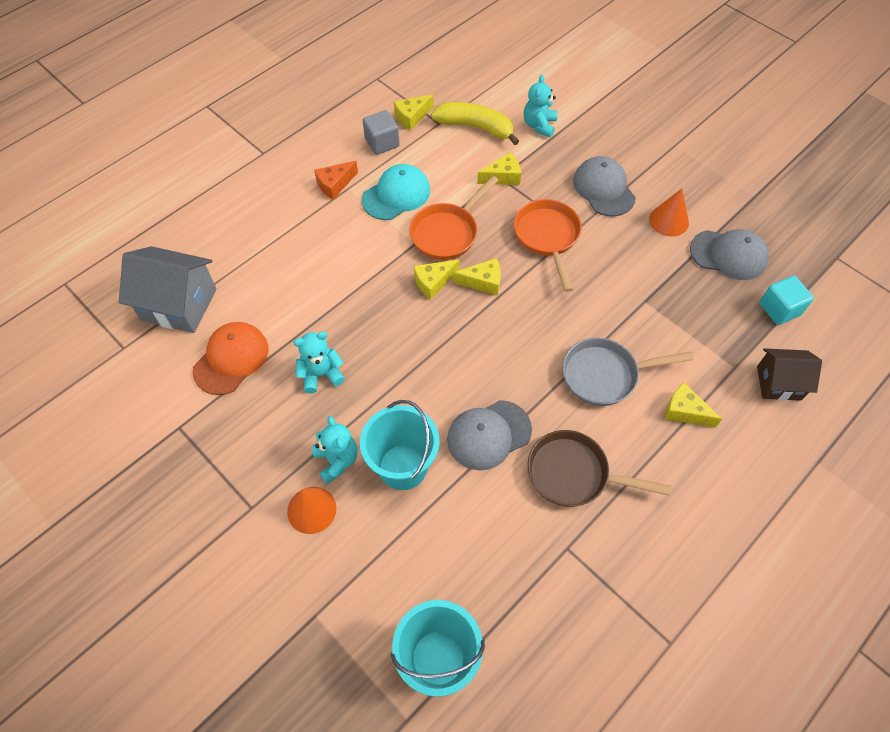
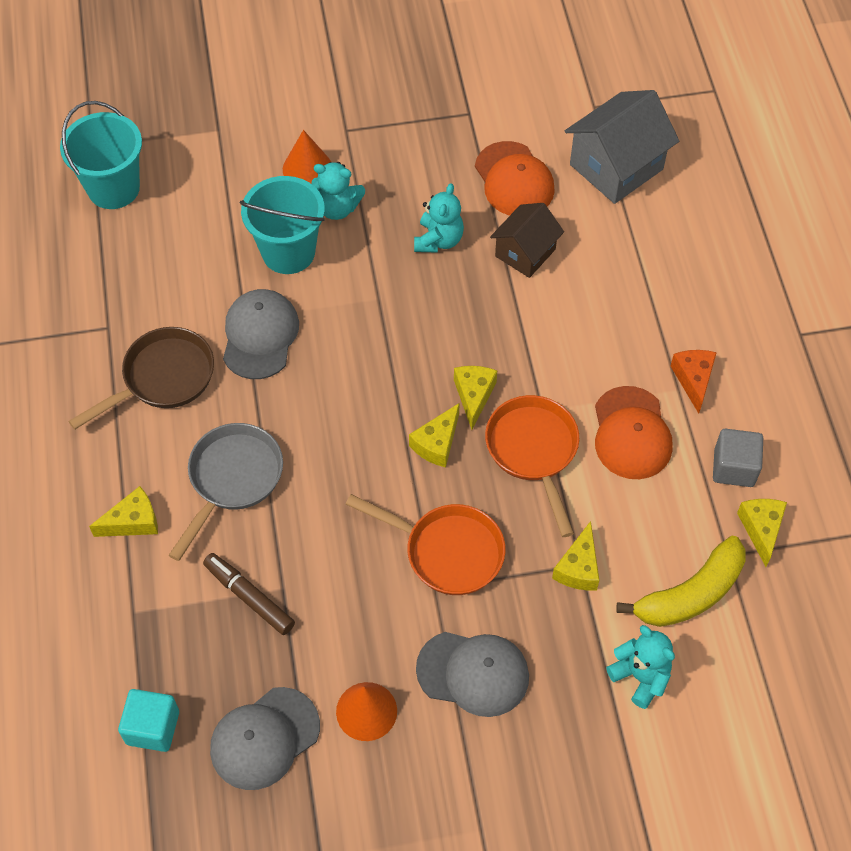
camera: 125 degrees right, 0 degrees up
turquoise cap [362,164,430,220] -> orange cap [595,386,673,479]
brown house [757,348,822,401] -> brown house moved to [490,203,564,278]
none -> brown marker [203,553,295,635]

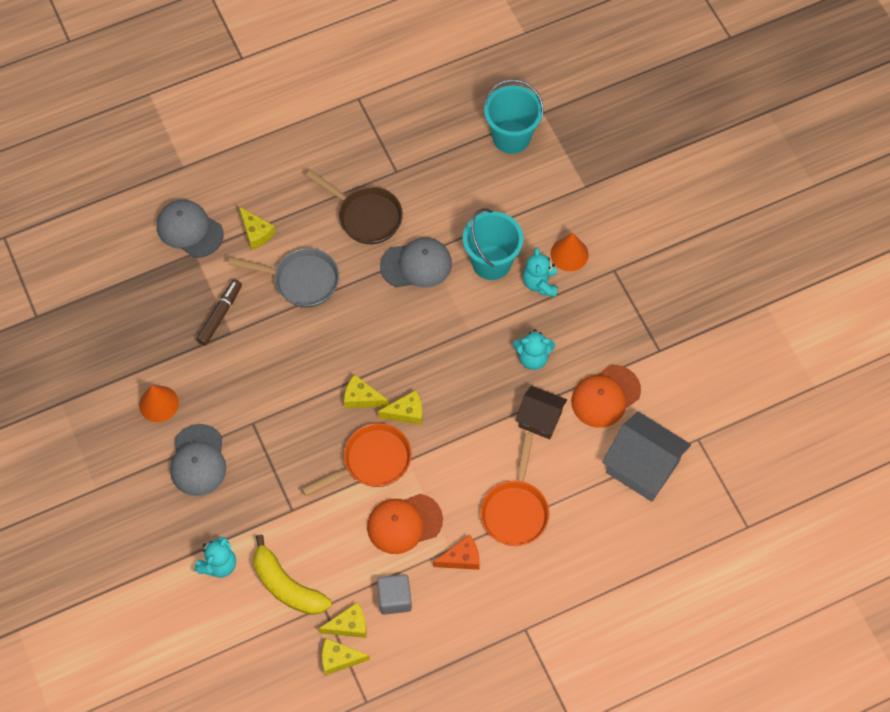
camera: 75 degrees right, 5 degrees up
turquoise cube [118,689,179,752] -> none
grey cap [210,687,320,790] -> grey cap moved to [157,200,224,258]
orange pan [346,494,506,595] -> orange pan moved to [481,433,549,546]
yellow cheese [552,521,599,590] -> yellow cheese moved to [322,638,370,675]

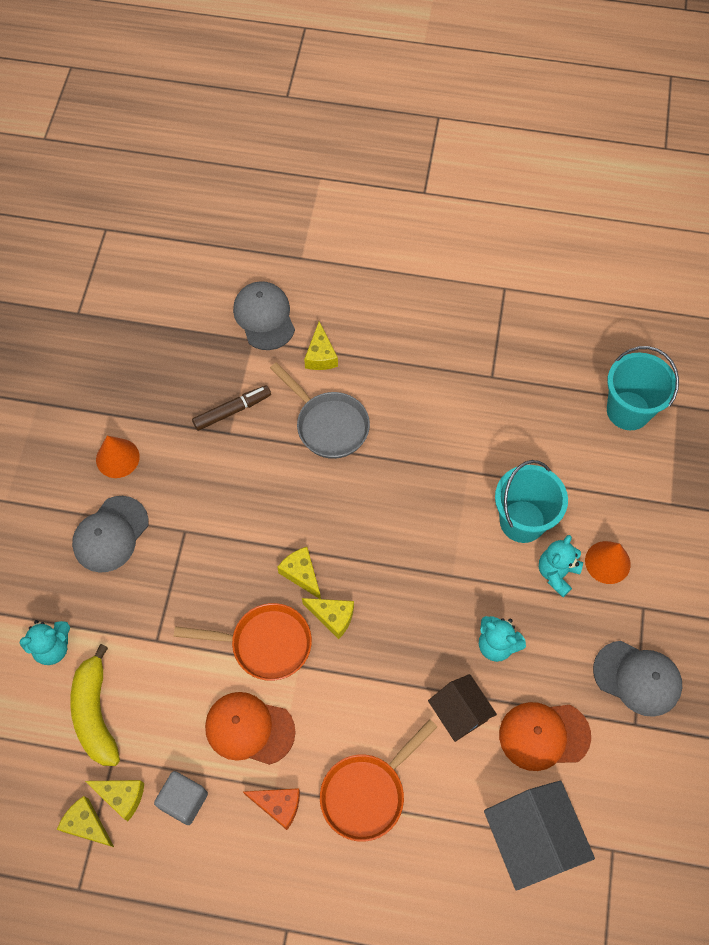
camera: 35 degrees right, 0 degrees up
brown pan [306,170,403,244] -> none
grey cap [380,238,452,288] -> grey cap moved to [593,641,682,717]

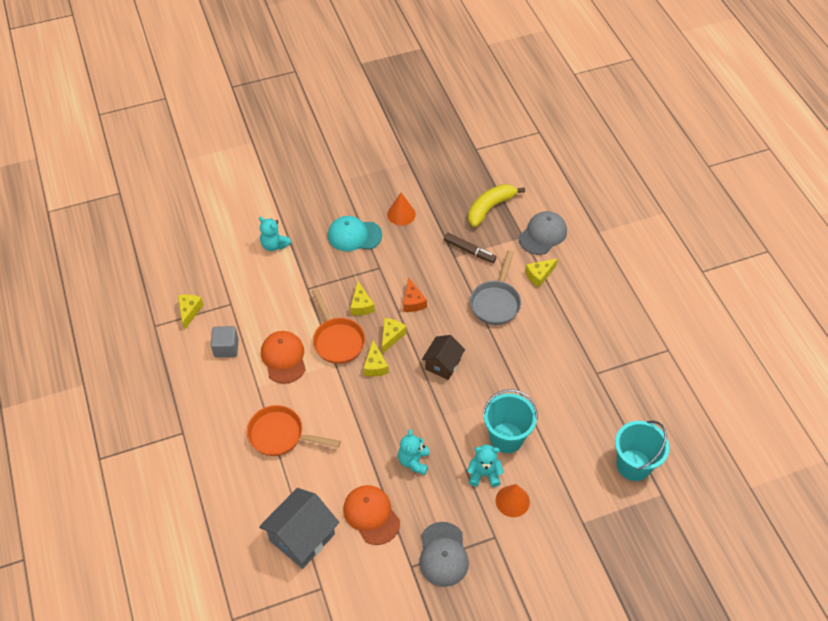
camera: 60 degrees right, 10 degrees down
yellow banana [70,644,120,766] -> yellow banana moved to [468,184,525,227]
grey cap [72,496,149,572] -> turquoise cap [328,216,382,251]
yellow cheese [85,780,144,821] -> yellow cheese moved to [350,281,375,315]
orange cheese [243,788,300,830] -> orange cheese moved to [403,277,427,312]
brown house [428,674,497,742] -> brown house moved to [422,335,465,380]

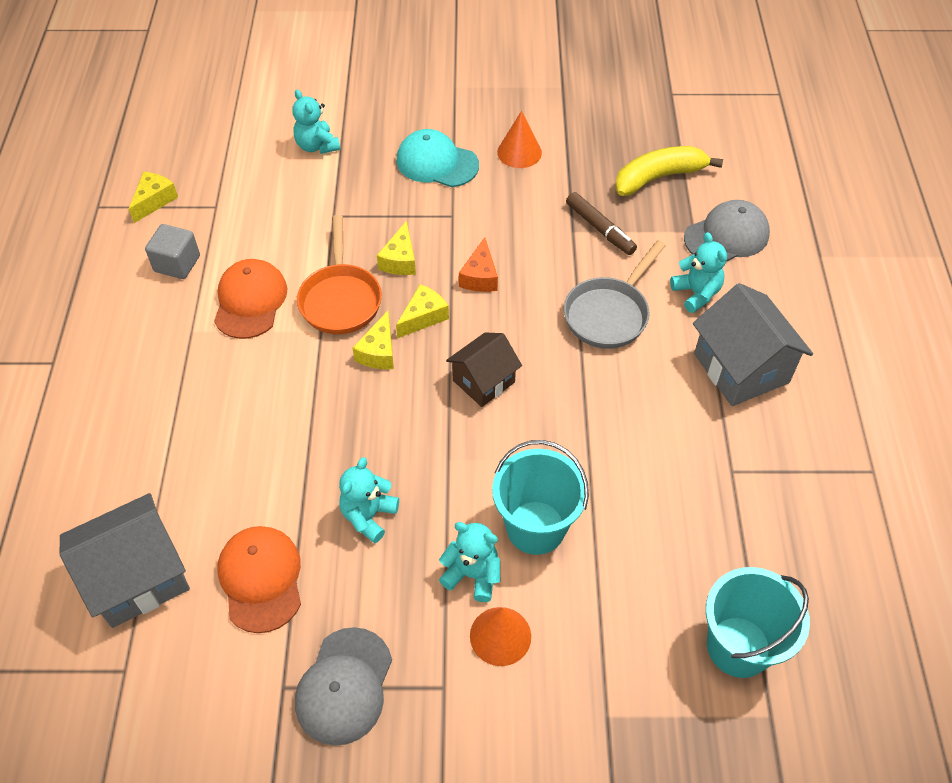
camera: 20 degrees right, 0 degrees up
orange pan [247,405,341,456] -> none
yellow cheese [525,258,558,287] -> turquoise teddy bear [670,232,727,313]
none -> grey house [693,283,813,406]

